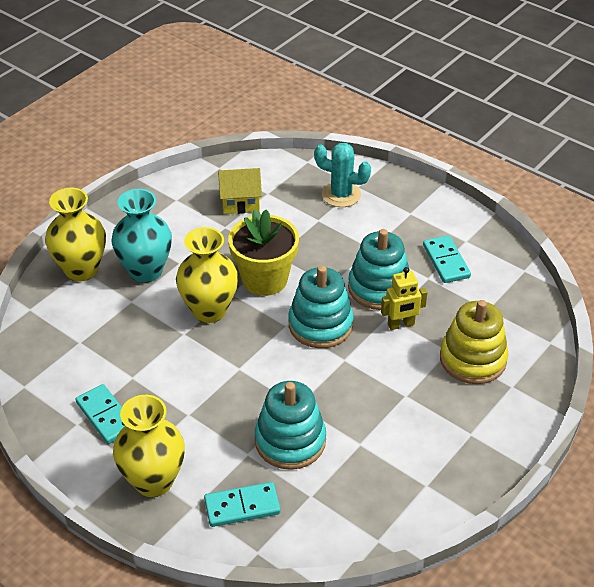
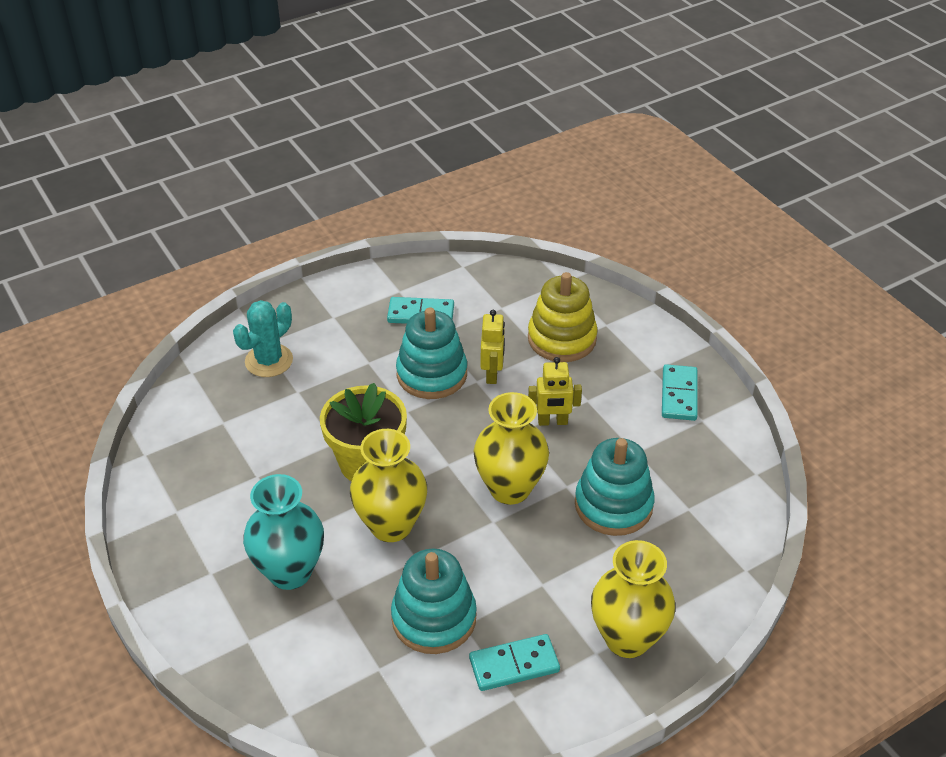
camera: 70 degrees left, 0 degrees up
yellow vase [45,188,106,282] -> yellow vase moved to [473,392,549,505]
turquoise domino [204,482,281,527] -> turquoise domino moved to [662,364,698,421]
yellow house [218,168,262,214] -> none
turquoise stacking toy [289,266,354,348] -> turquoise stacking toy moved to [391,549,477,654]
none -> yellow robot [528,357,582,426]

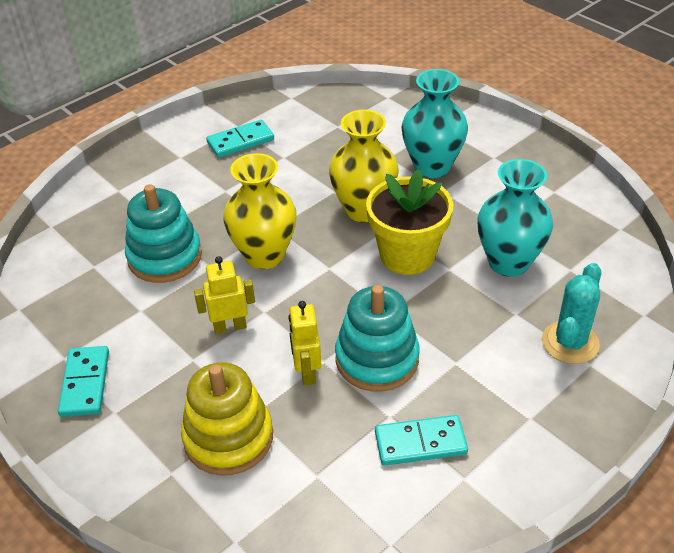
camera: 170 degrees right, 0 degrees up
turquoise stacking toy [391,549,477,654] -> none
yellow vase [591,540,675,658] -> none
none -> turquoise vase [477,159,553,277]

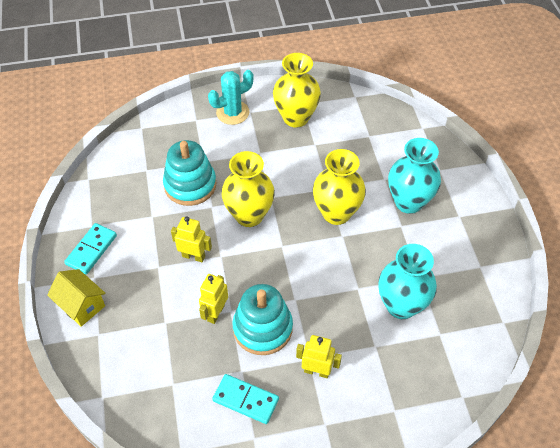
camera: 30 degrees right, 10 degrees up
yellow stacking toy [181,362,273,476] -> none
turquoise domino [206,120,274,158] -> yellow vase [273,53,321,128]
yellow flower pot [366,169,453,275] -> none
turquoise cactus [542,263,601,364] -> turquoise cactus moved to [208,70,254,125]
none -> yellow house [47,269,106,327]
none -> yellow robot [296,335,342,378]

